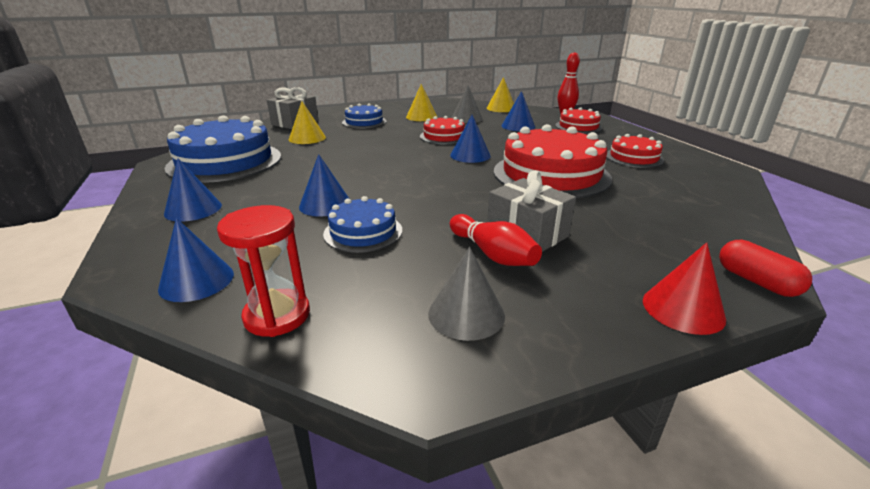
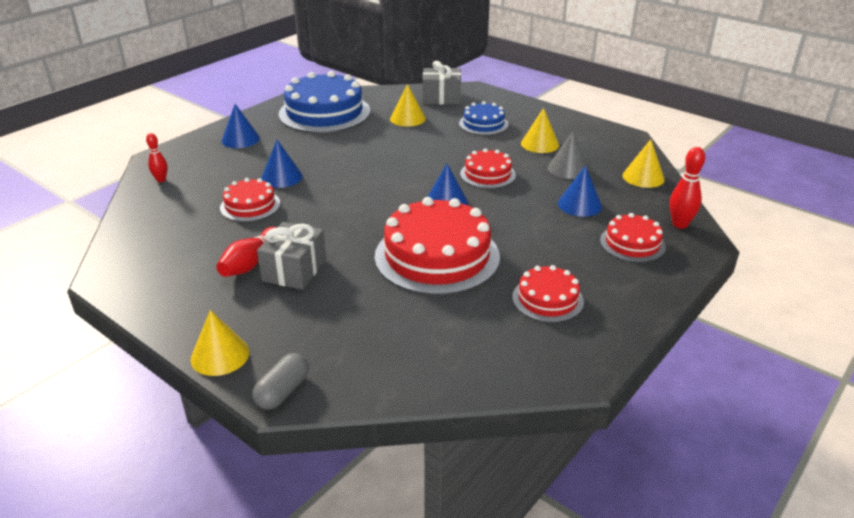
camera: 60 degrees right, 5 degrees up
blue cone [158,218,234,302] -> red bowling pin [146,133,168,182]
red hourglass [217,205,310,337] -> none
blue cake [323,196,402,253] -> red cake [220,178,280,222]
grey cone [428,247,505,341] -> none
red cone [643,242,726,335] -> yellow cone [190,310,249,376]
red capsule [719,240,812,297] -> grey capsule [252,353,309,410]

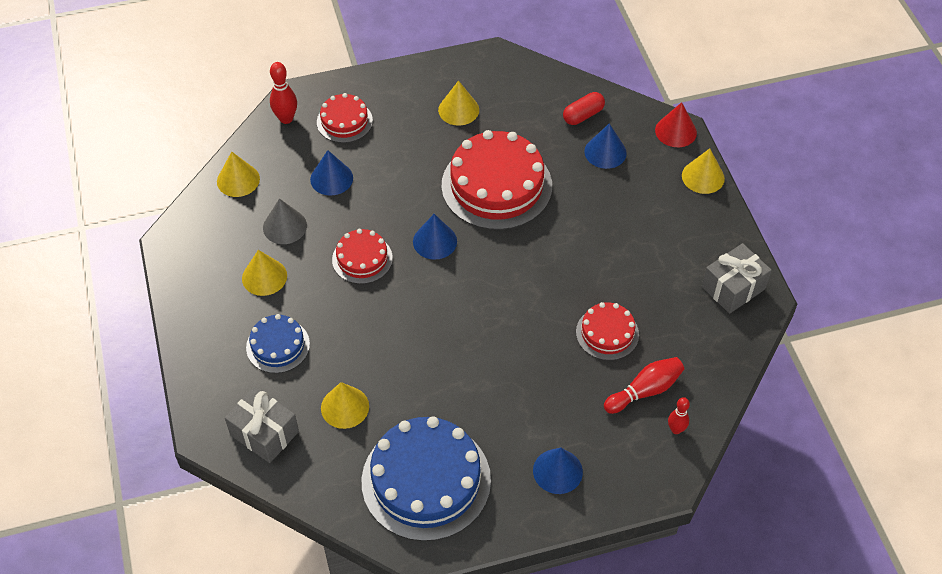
camera: 145 degrees left, 20 degrees up
red bowling pin [216,227,277,277] -> red bowling pin moved to [604,357,684,414]
grey capsule [252,353,309,410] -> red cone [655,102,697,147]
grey gift [257,222,326,290] -> grey gift moved to [702,243,772,314]
blue cone [261,140,303,188] -> blue cone moved to [584,123,627,169]
red cake [512,265,584,323] -> yellow cone [438,81,479,126]
none -> red capsule [563,92,605,125]

